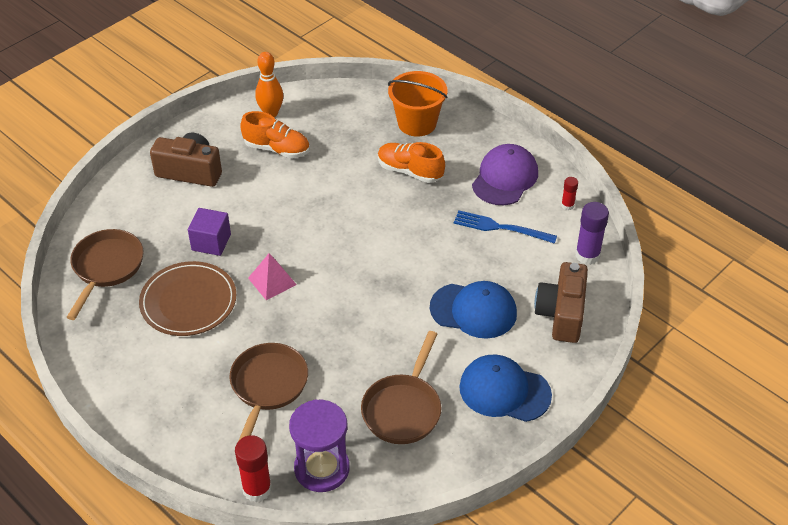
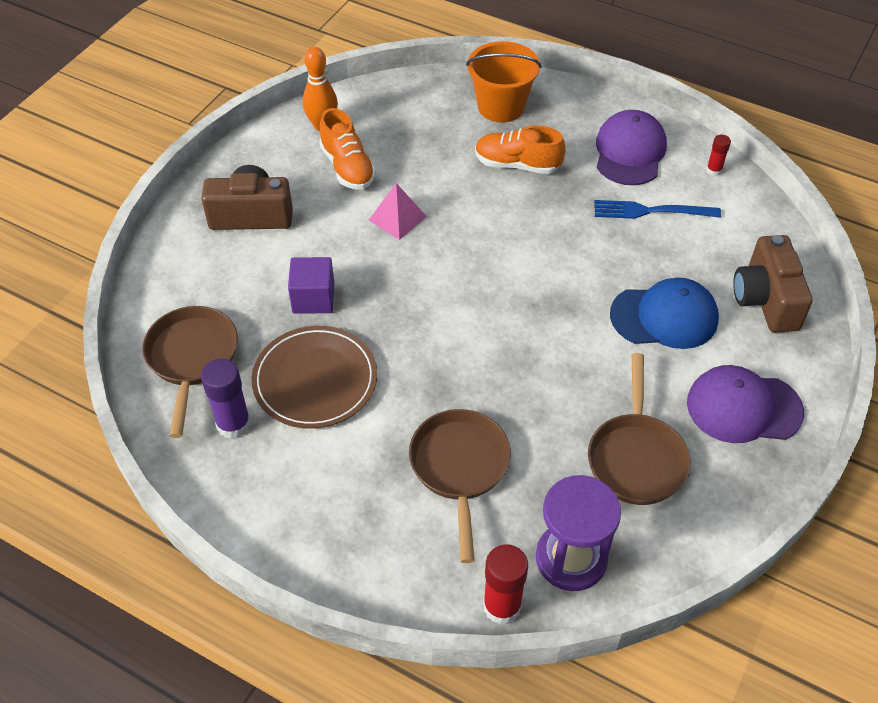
camera: 15 degrees left, 5 degrees up
orange shoe [240,111,310,158] -> orange shoe turned 60 degrees clockwise [319,108,376,190]
pink pyramid [248,254,297,300] -> pink pyramid moved to [369,183,427,240]
blue cap [459,354,552,422] -> purple cap [687,365,804,443]
purple glue stick [575,202,609,265] -> purple glue stick moved to [201,359,251,439]

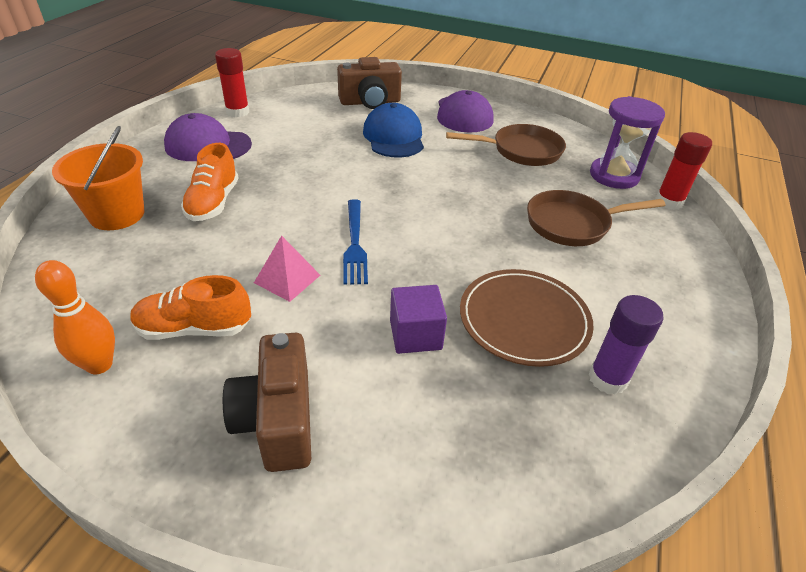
camera: 100 degrees left, 10 degrees down
brown pan [142,306,238,438] -> none
orange shoe [319,108,376,190] -> orange shoe turned 150 degrees counterclockwise [131,275,251,340]
blue fork [594,200,721,219] -> blue fork moved to [343,199,368,285]
red glue stick [706,135,731,176] -> red glue stick [215,48,249,118], size x1.81

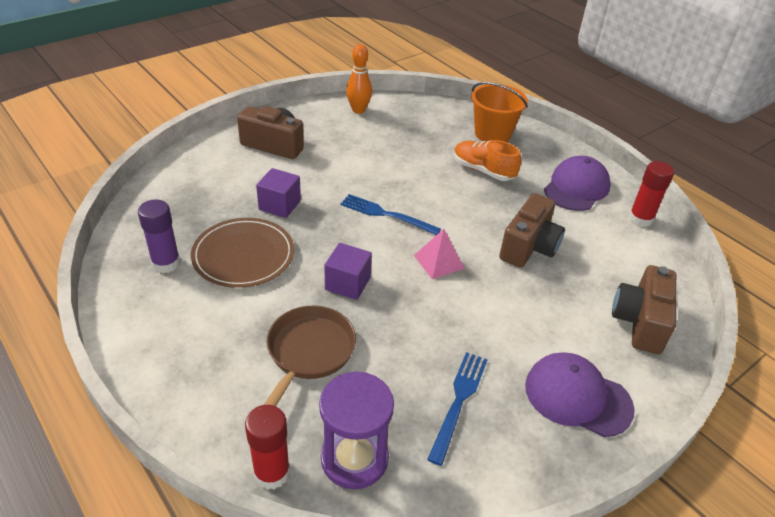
camera: 120 degrees right, 0 degrees up
orange shoe [131,275,251,340] -> none
pink pyramid [254,236,320,302] -> pink pyramid moved to [414,229,465,279]
blue cap [363,103,424,158] -> none
brown pan [446,124,566,166] -> blue fork [427,352,488,466]
none -> purple cube [324,243,372,300]
none -> brown camera [499,193,565,268]

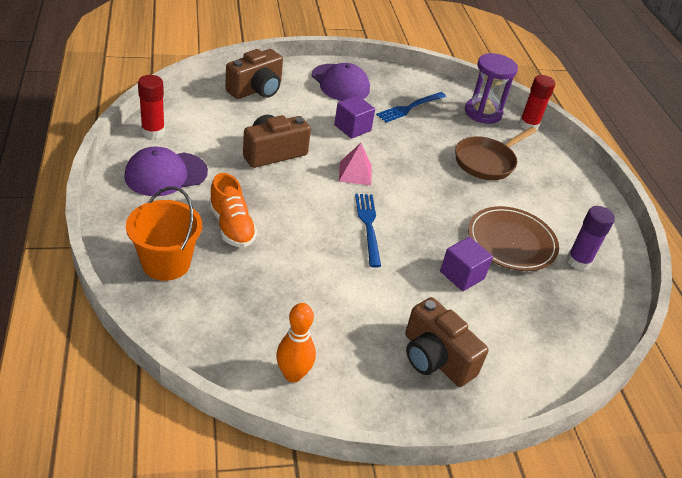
camera: 155 degrees left, 0 degrees up
purple cube [324,243,372,300] -> purple cube moved to [334,95,375,139]
blue fork [340,194,441,235] -> blue fork turned 150 degrees counterclockwise [355,194,381,268]

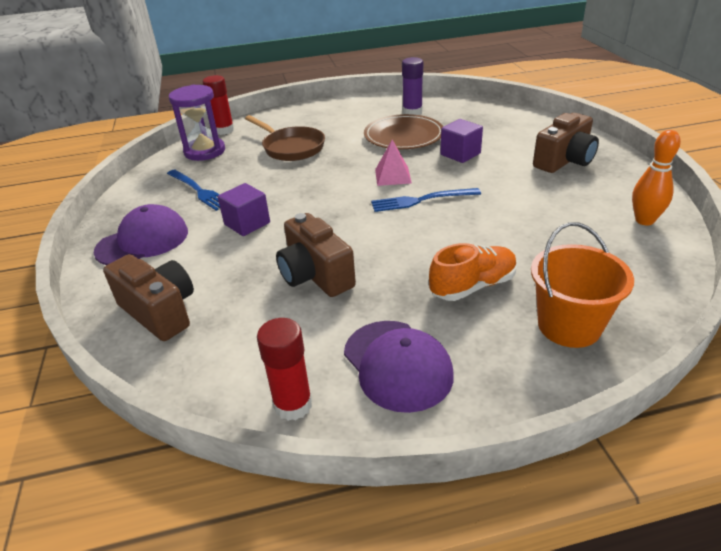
camera: 85 degrees left, 5 degrees down
pink pyramid [339,143,371,185] -> pink pyramid moved to [375,140,412,186]

